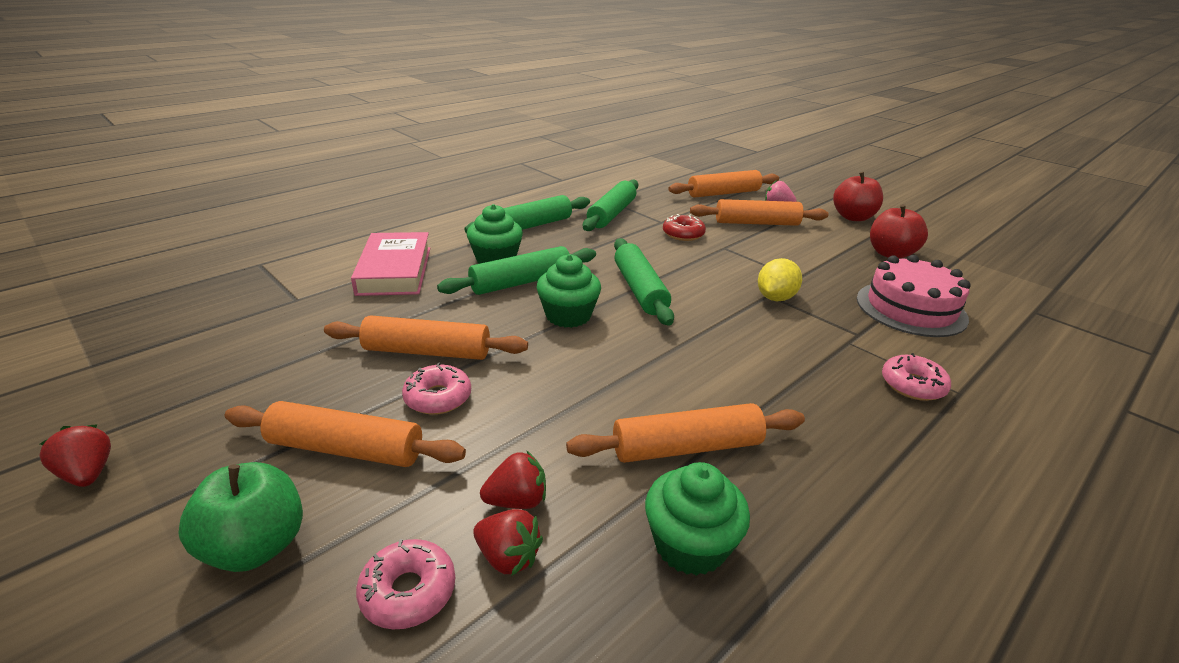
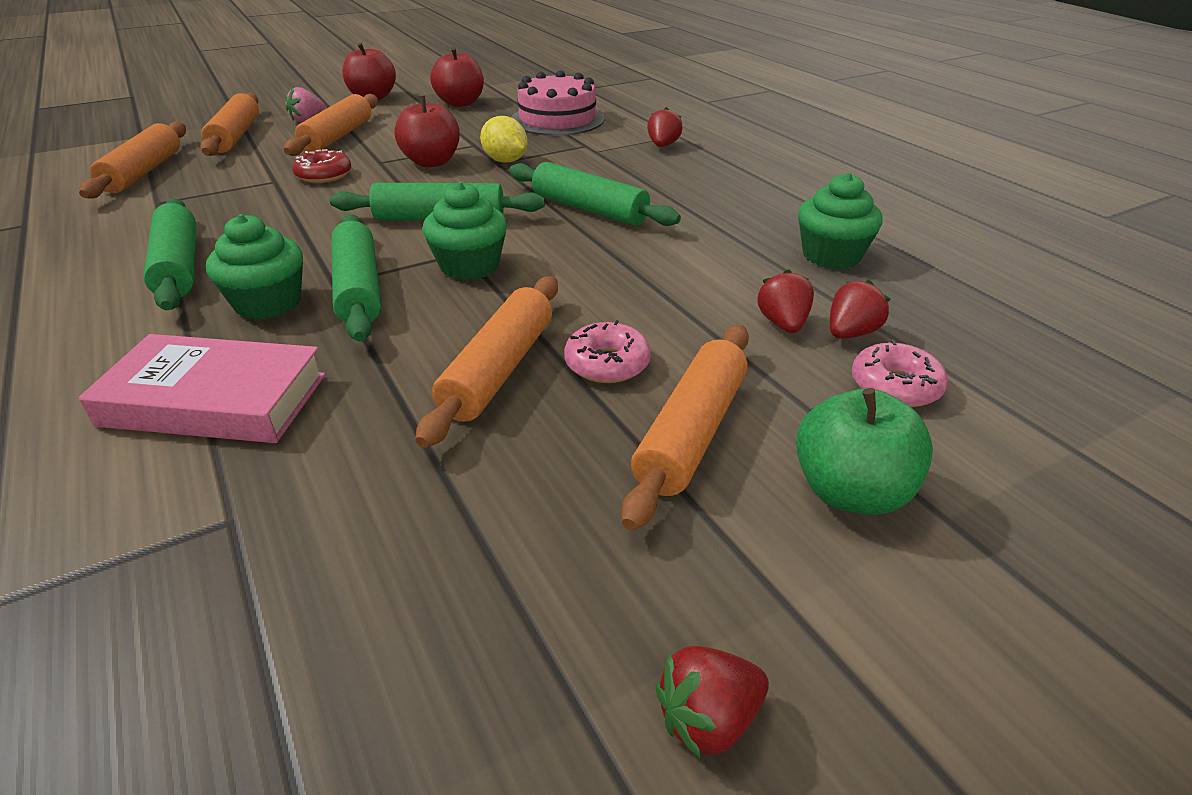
camera: 75 degrees left, 5 degrees up
orange rolling pin [566,403,805,463] -> orange rolling pin moved to [79,122,186,199]
green rolling pin [583,180,638,231] -> green rolling pin moved to [509,162,681,226]
pink donut [882,353,951,401] -> red strawberry [647,107,683,147]
none -> red apple [395,96,460,167]

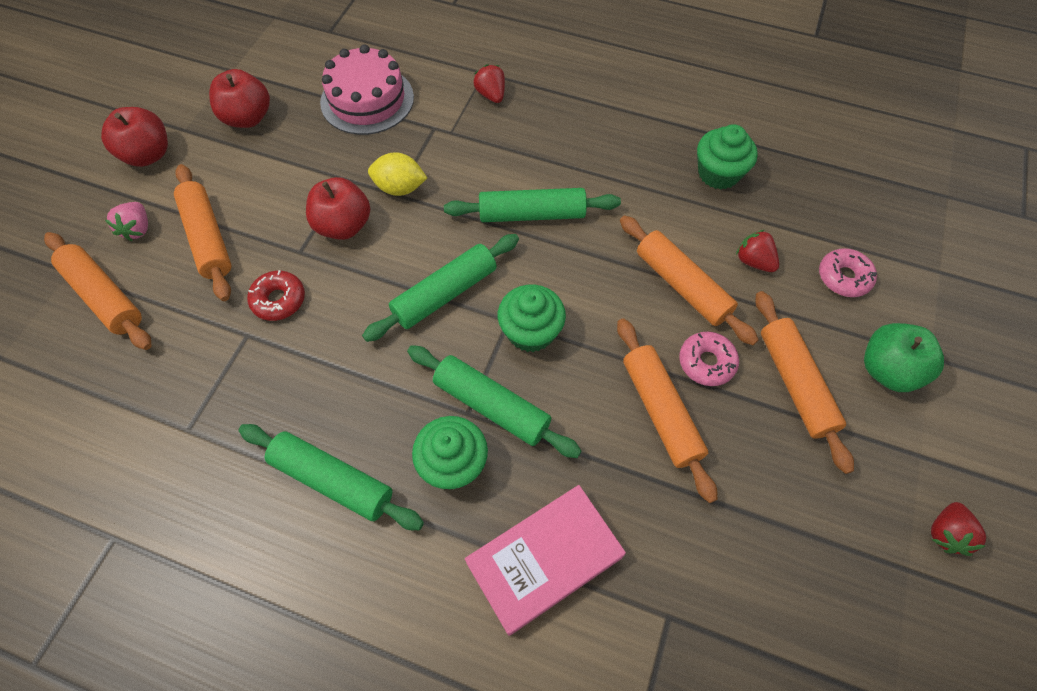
camera: 40 degrees left, 25 degrees up
orange rolling pin [79,122,186,199] -> orange rolling pin moved to [620,216,759,345]
red strawberry [830,280,890,339] -> none

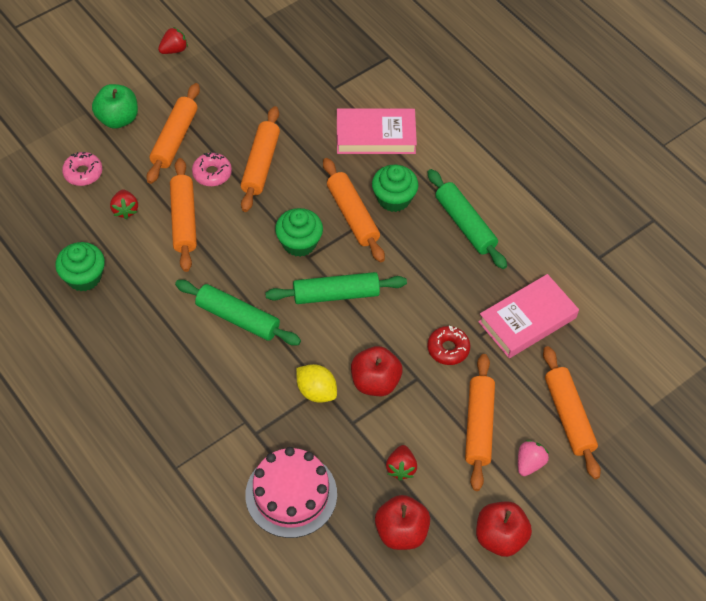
camera: 150 degrees left, 5 degrees down
green rolling pin [407,345,581,458] -> orange rolling pin [323,158,385,262]
red strawberry [473,64,505,103] -> red strawberry moved to [386,445,417,480]
none -> pink book [478,274,579,358]

